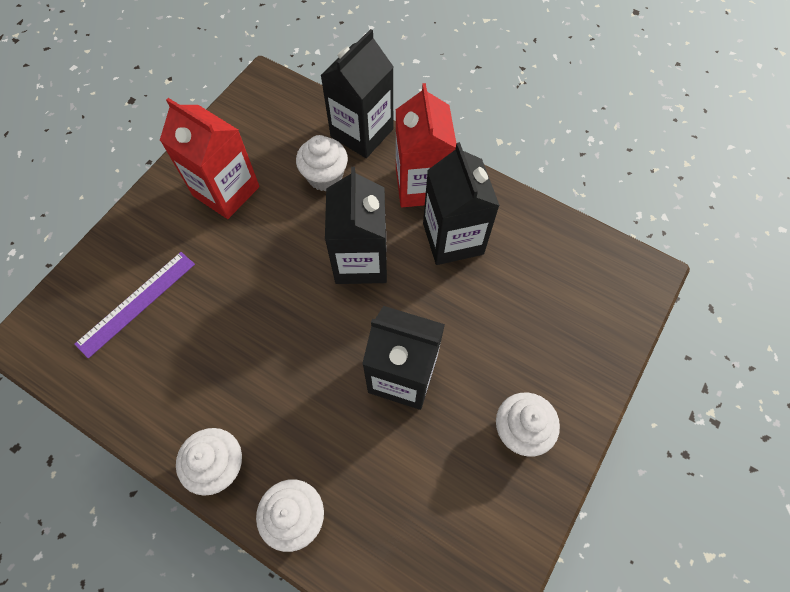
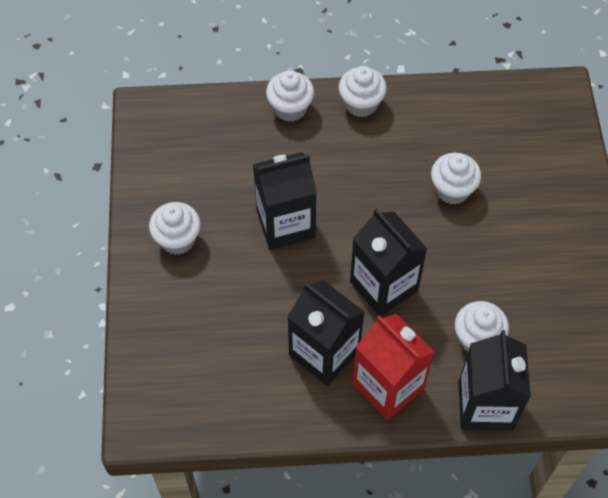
camera: 145 degrees right, 5 degrees down
purple ruler [74,252,195,359] -> none
red carton [160,98,260,219] -> none
none -> white cupcake [431,153,481,204]

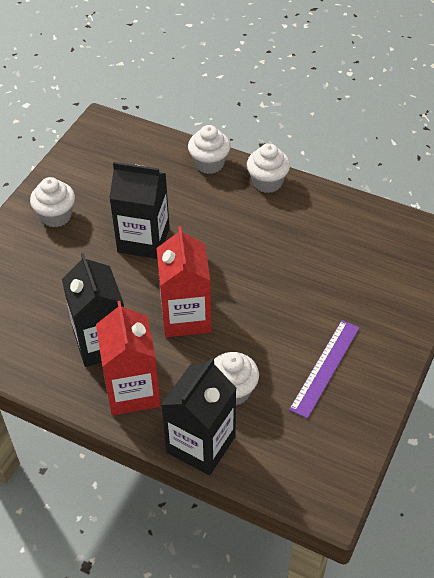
camera: 30 degrees right, 10 degrees down
black carton [350,208,427,316] -> red carton [156,226,211,337]
white cupcake [431,153,481,204] -> none
none -> purple ruler [289,320,359,419]

